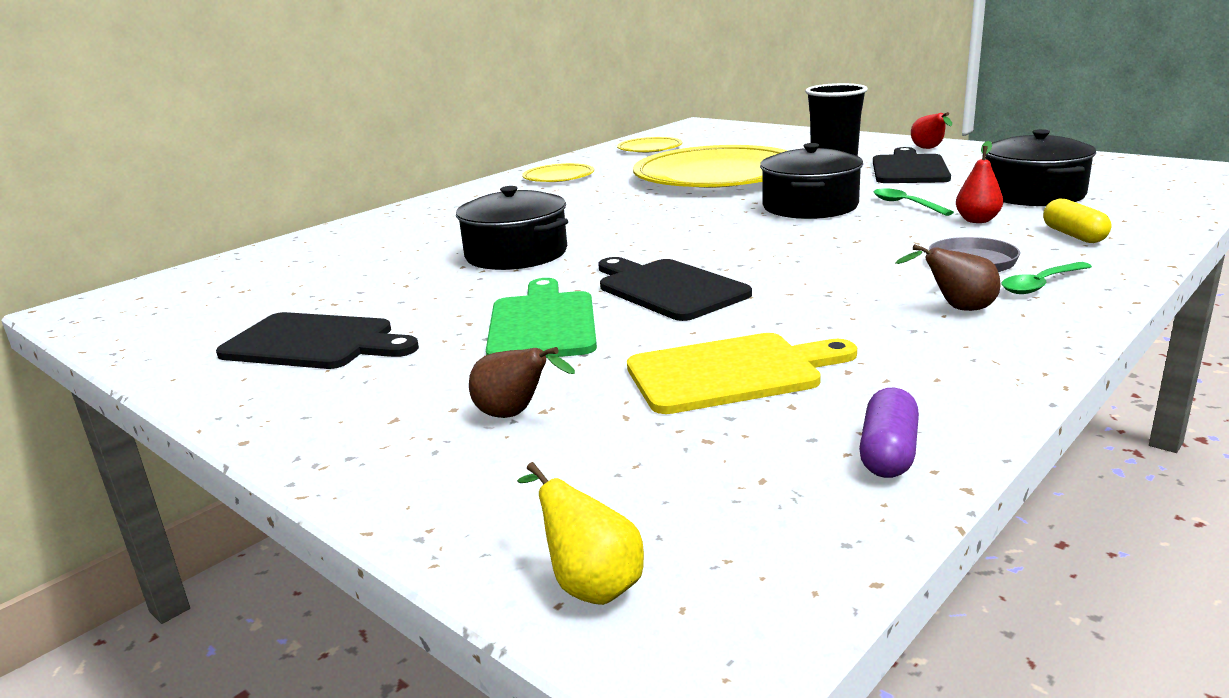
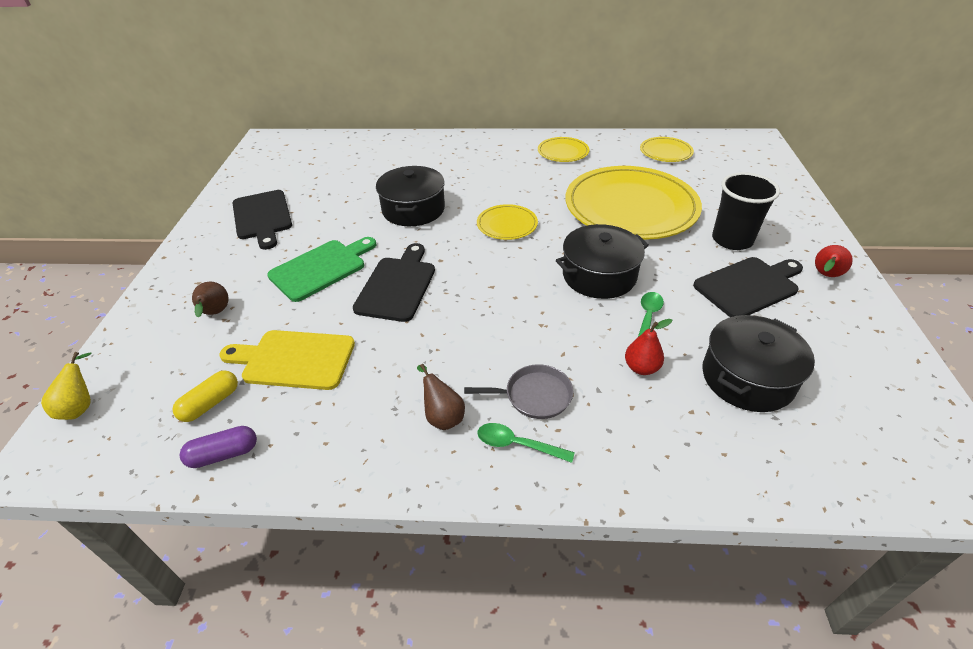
camera: 50 degrees right, 20 degrees up
yellow cutting board [627,333,857,414] -> yellow cutting board turned 150 degrees clockwise [219,330,355,390]
yellow capsule [1043,199,1111,243] -> yellow capsule moved to [172,371,238,422]
none -> yellow plate [477,204,538,240]

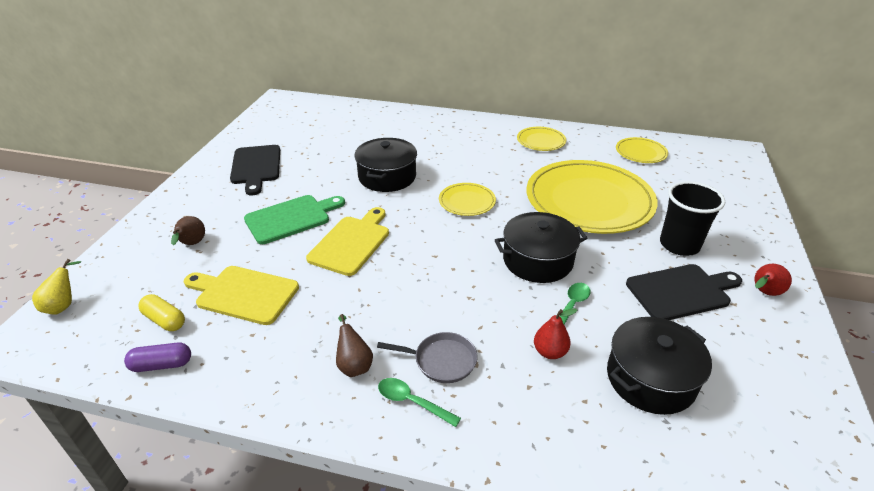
camera: 10 degrees right, 5 degrees down
yellow capsule [172,371,238,422] -> yellow capsule turned 75 degrees clockwise [138,294,185,331]
black cutting board [353,243,435,322] -> yellow cutting board [306,207,389,276]

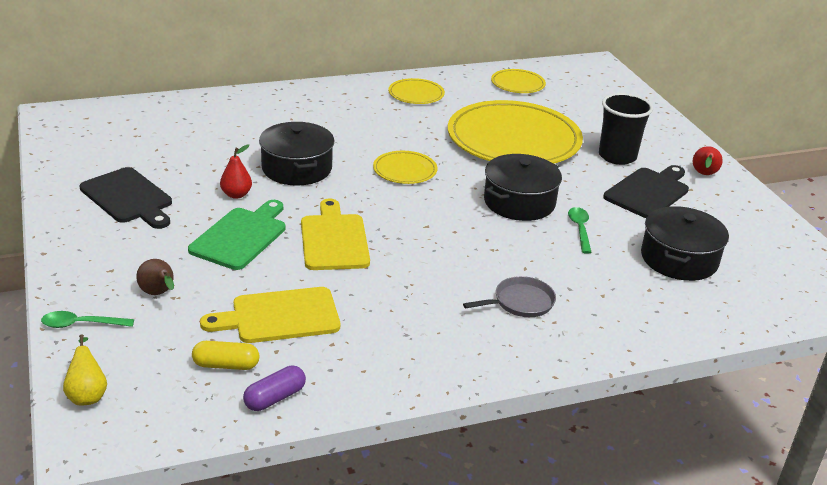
camera: 35 degrees left, 5 degrees down
brown pear [336,314,373,377] -> none
green spoon [378,378,461,427] -> green spoon moved to [41,311,134,328]
red pear [534,308,577,359] -> red pear moved to [220,144,252,199]

